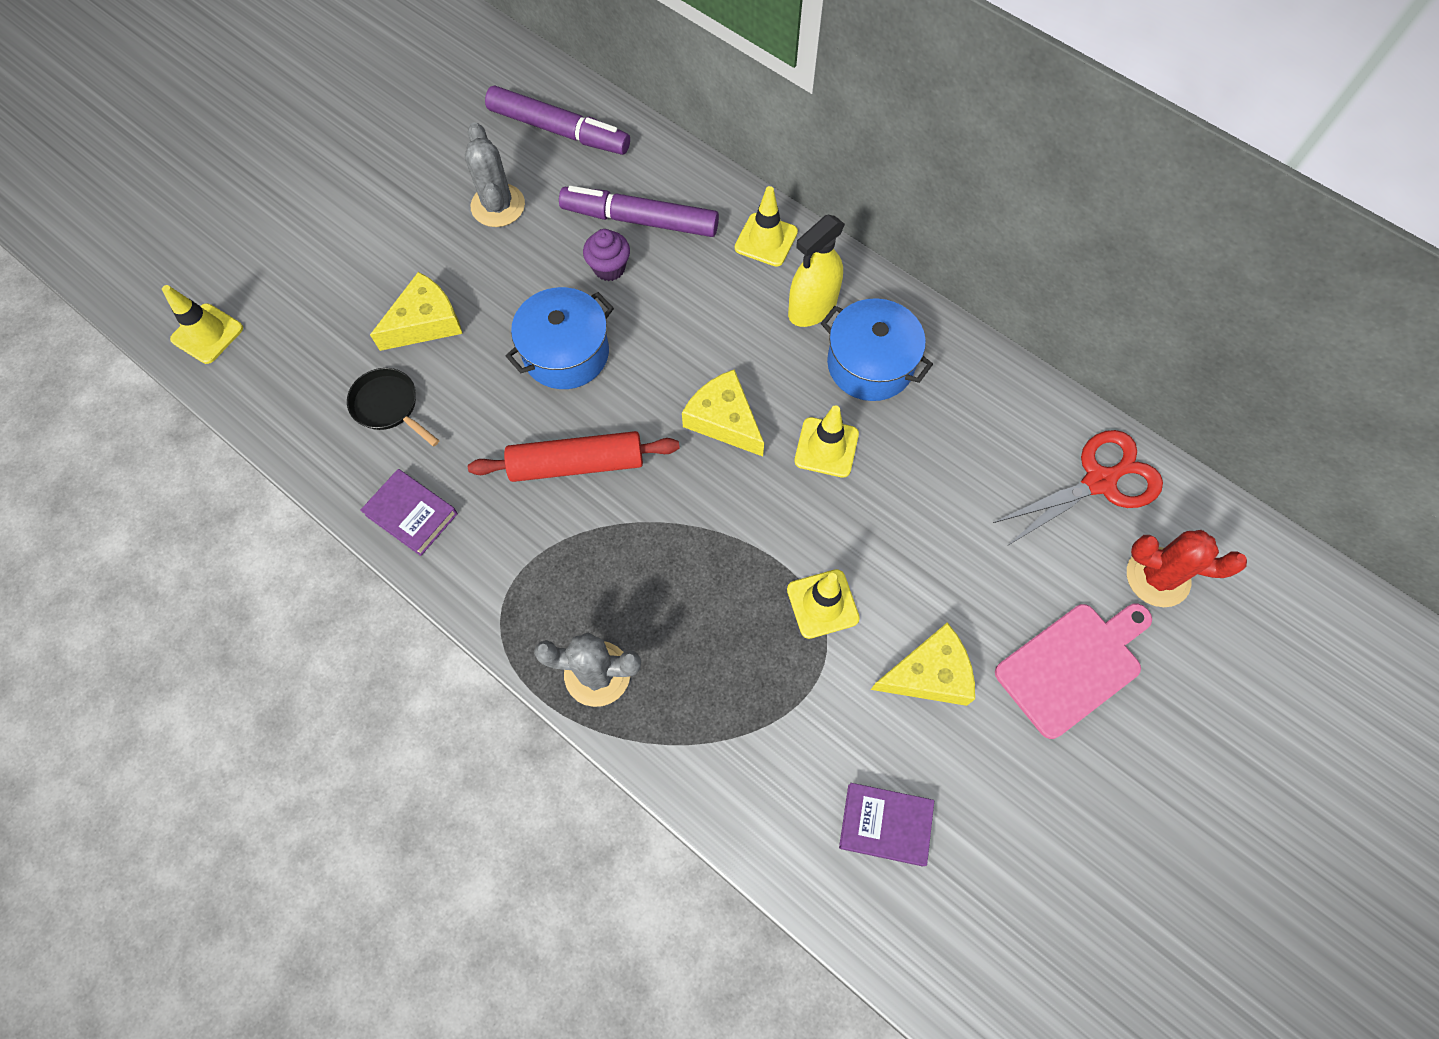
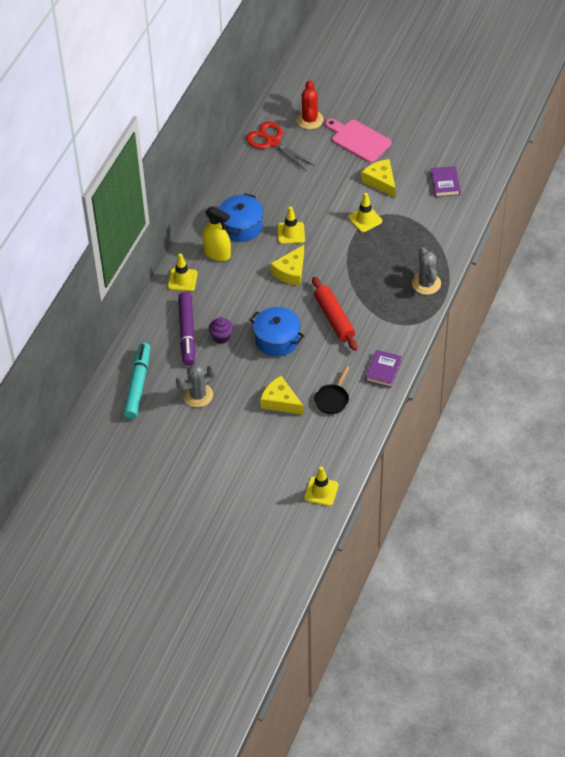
camera: 105 degrees left, 15 degrees down
purple marker [485,86,630,155] -> turquoise marker [123,343,150,419]

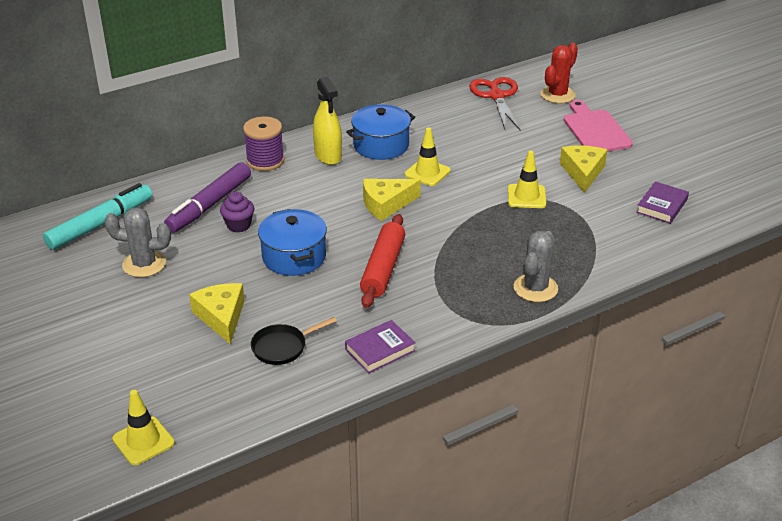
camera: 35 degrees right, 15 degrees down
yellow traffic cone [168,254,198,291] -> purple spool [243,117,285,171]

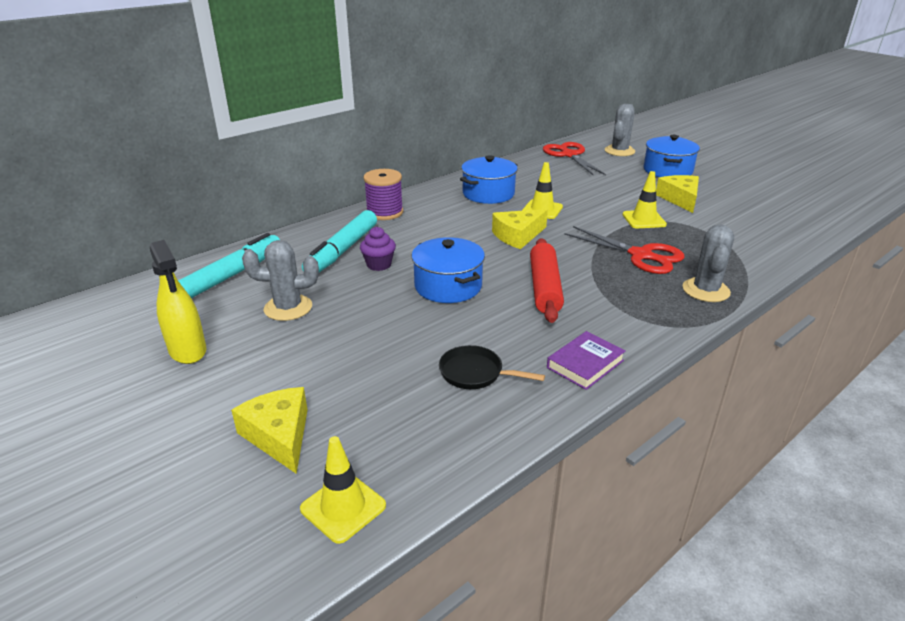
camera: 10 degrees left, 5 degrees down
purple marker [164,162,251,233] -> turquoise marker [302,210,377,272]
yellow cheese [189,283,245,344] -> yellow cheese moved to [231,387,307,474]
black pan [251,317,337,365] -> black pan turned 60 degrees clockwise [439,345,545,389]
yellow spray bottle [313,77,342,165] -> yellow spray bottle moved to [150,240,206,364]
red cactus [541,43,578,103] -> grey cactus [605,104,635,156]
pink cutting board [564,100,633,151] -> blue pot [644,135,700,177]
purple book [636,181,689,224] -> none
none -> red scissors [564,226,684,274]

